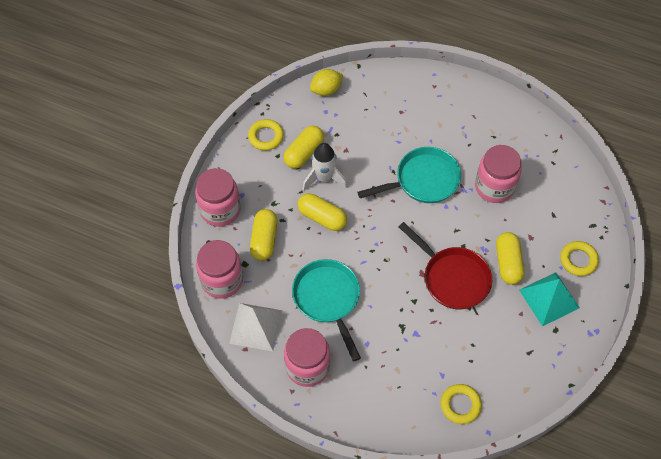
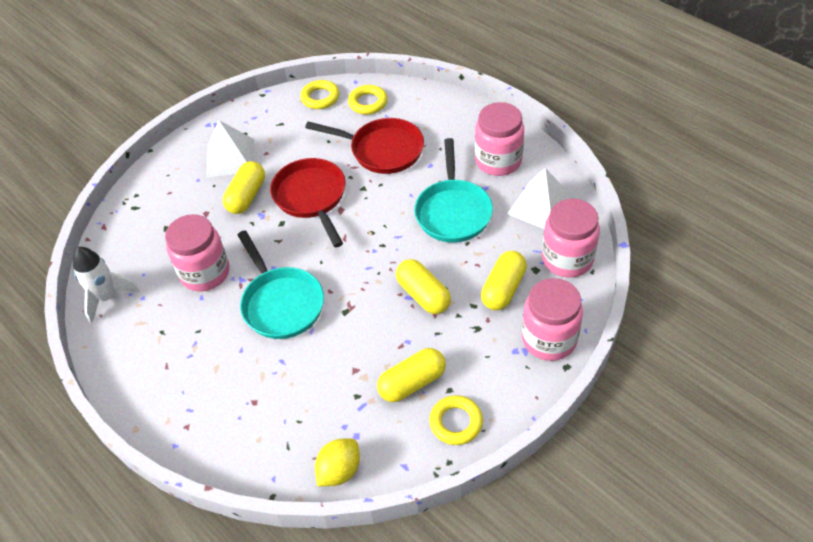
camera: 155 degrees left, 10 degrees down
white rocket [302,143,347,191] -> white rocket moved to [73,247,140,324]
yellow lemon [310,69,343,96] -> yellow lemon turned 45 degrees counterclockwise [315,438,360,486]
turquoise pan [358,147,461,203] -> turquoise pan turned 120 degrees counterclockwise [238,230,324,339]
turquoise pyramid [519,272,580,326] -> white pyramid [206,120,254,177]
yellow ring [560,241,599,276] -> yellow ring moved to [300,80,339,109]
none -> red pan [305,118,424,174]

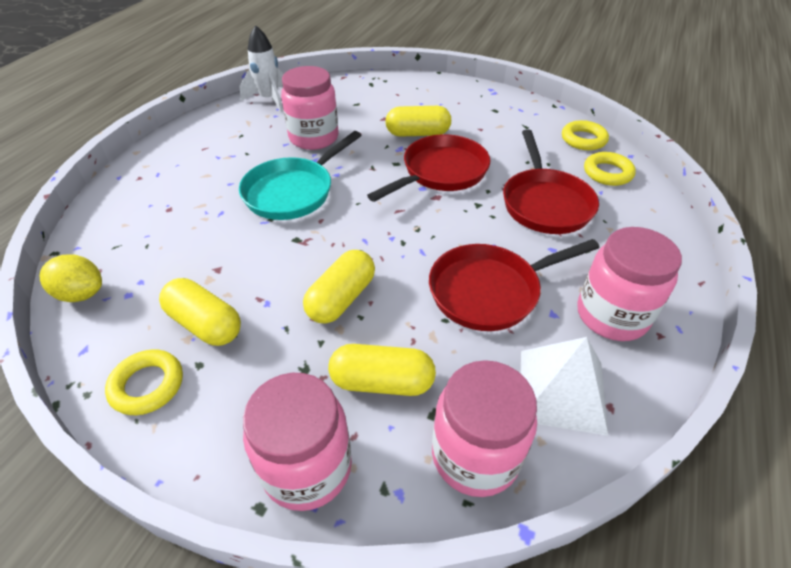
camera: 65 degrees right, 5 degrees down
white pyramid [206,120,254,177] -> none
turquoise pan [414,138,493,243] -> red pan [429,239,600,331]

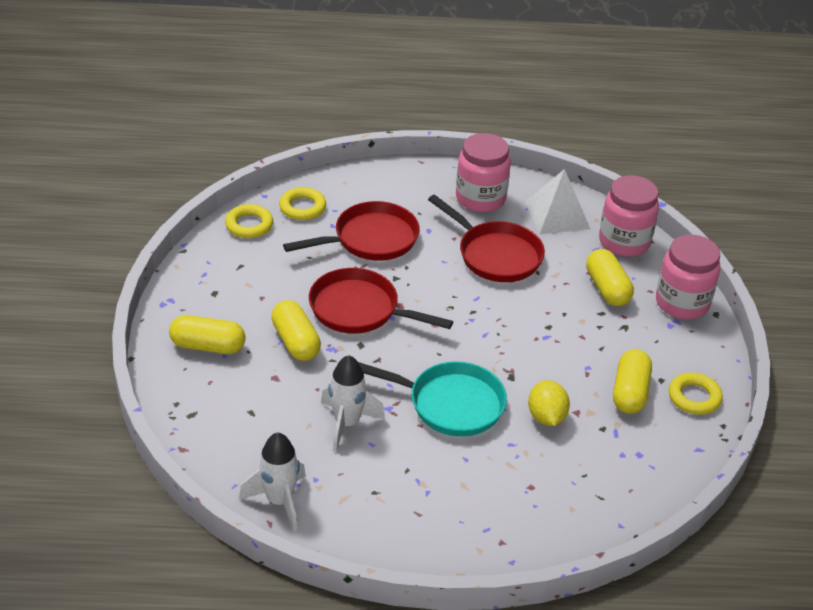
camera: 115 degrees left, 5 degrees down
yellow lemon [40,254,102,302] -> yellow lemon moved to [528,380,570,426]
pink jar [281,66,339,150] -> white rocket [321,355,385,452]
yellow capsule [303,250,375,324] -> yellow capsule moved to [169,315,245,354]

